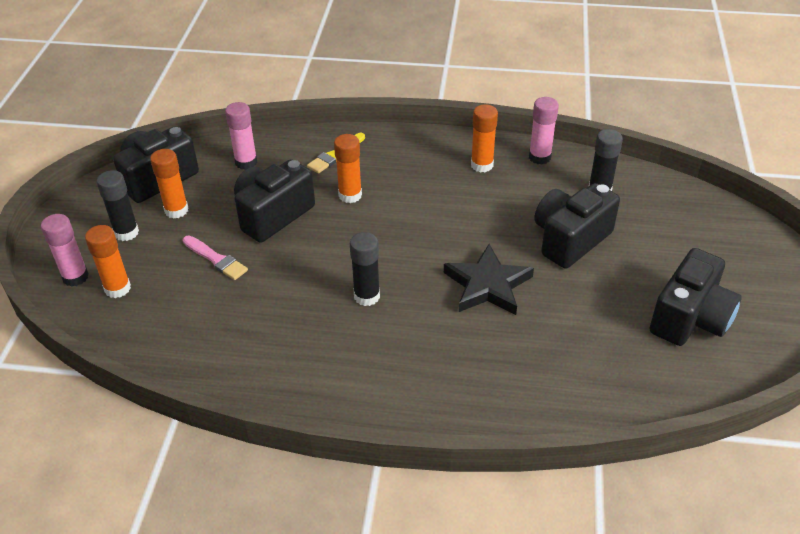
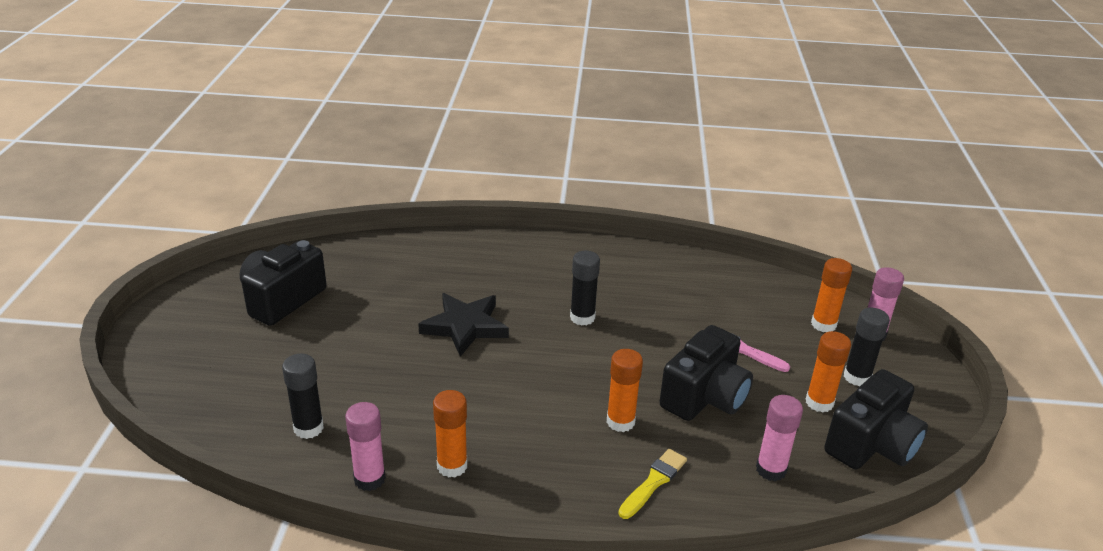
camera: 175 degrees right, 10 degrees down
black camera [535,183,620,269] -> none

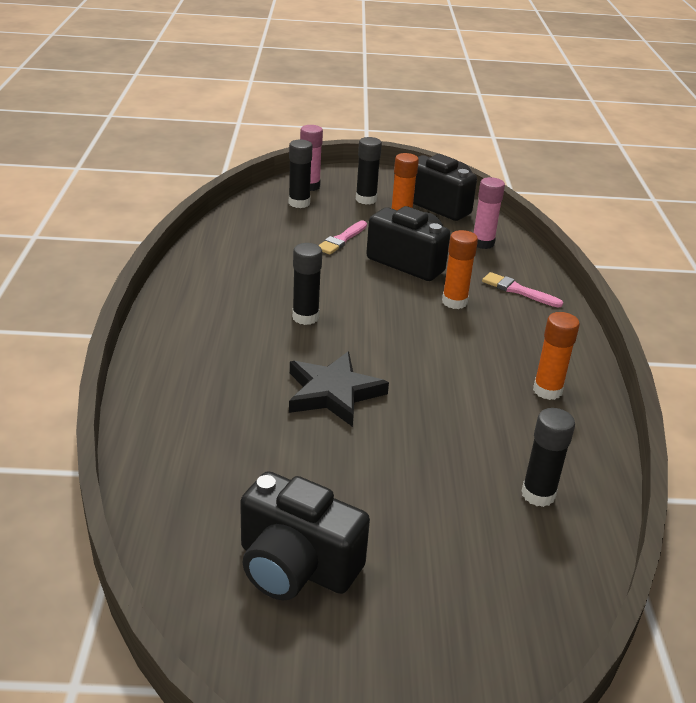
camera: 95 degrees left, 0 degrees up
pink glue stick [345,402,386,491] -> none
yellow brush [618,449,687,519] -> pink brush [482,272,563,308]
orange glue stick [811,258,852,332] -> black glue stick [289,140,313,208]

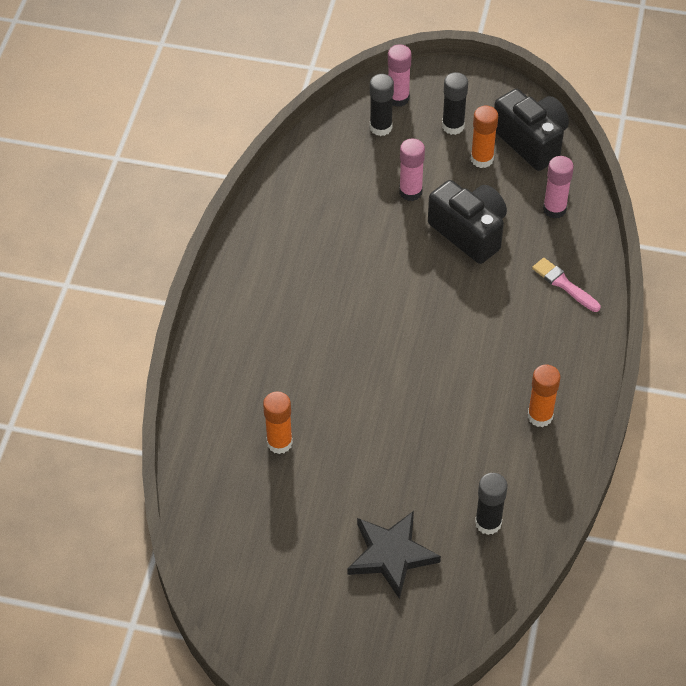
camera: 15 degrees right, 20 degrees up
black camera [240,471,370,600] -> none
black star [289,352,389,427] -> black star moved to [347,511,441,599]
black glue stick [292,243,322,325] -> none
pink brush [318,221,367,255] -> pink glue stick [399,139,425,201]
orange glue stick [442,230,478,309] -> orange glue stick moved to [263,391,293,454]

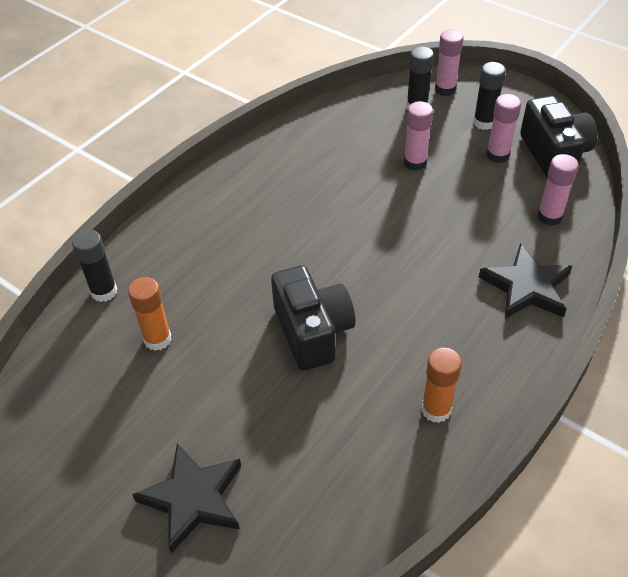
camera: 25 degrees right, 5 degrees down
black camera [428,180,507,264] -> black camera moved to [271,265,356,371]
orange glue stick [471,106,498,168] -> pink glue stick [486,94,521,163]
black glue stick [475,473,508,535] -> black glue stick moved to [72,230,117,302]
pink brush [532,258,600,312] -> black star [479,243,572,319]

